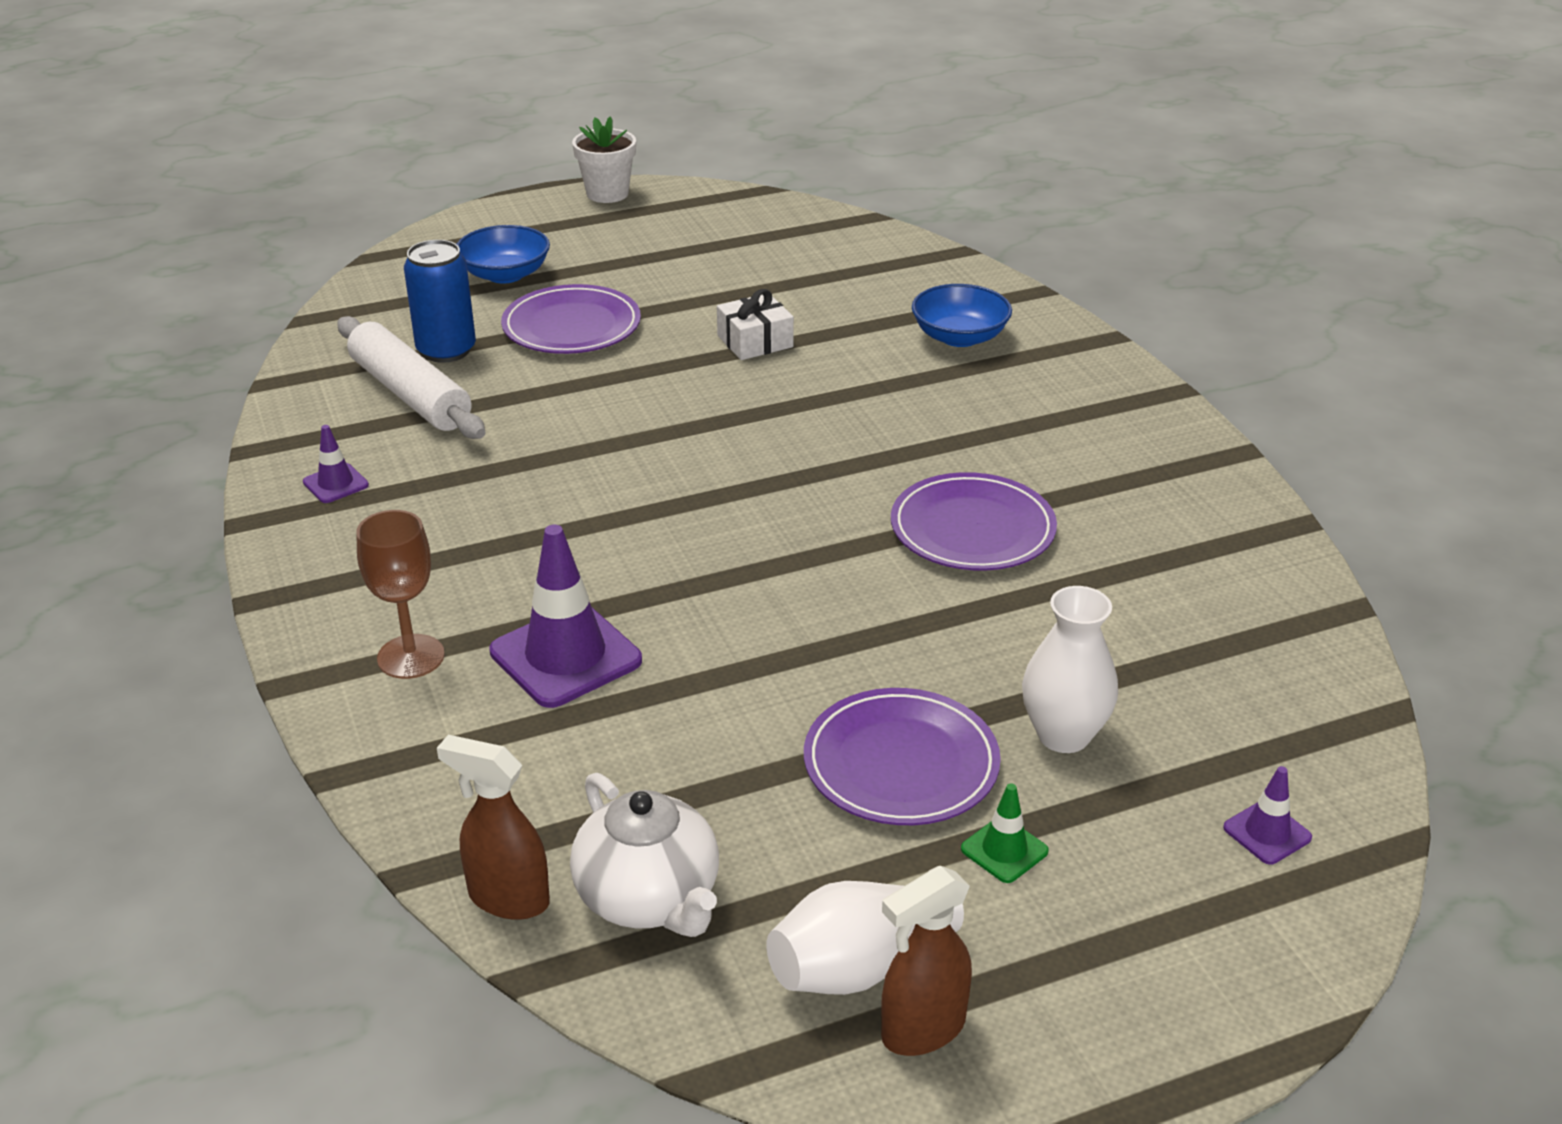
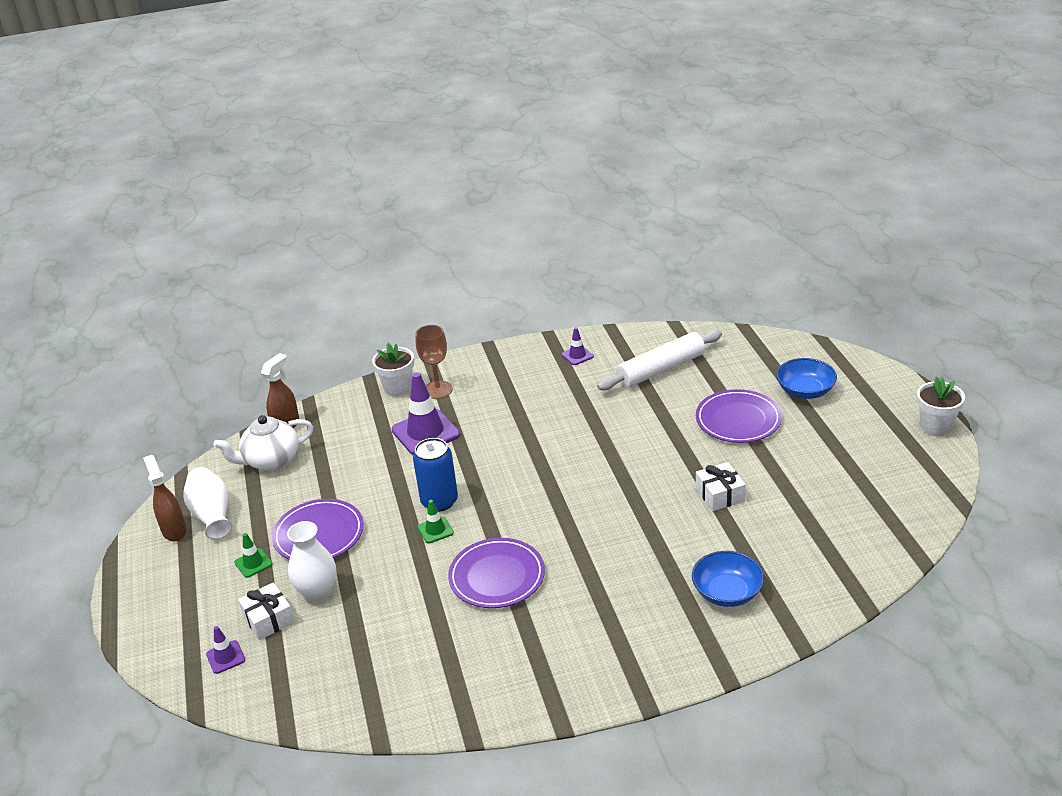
camera: 100 degrees right, 0 degrees up
blue can [404,240,476,363] -> blue can moved to [413,438,458,512]
none -> white gift [238,582,295,640]
none -> white flower pot [372,343,414,397]
none -> green traffic cone [418,500,454,543]

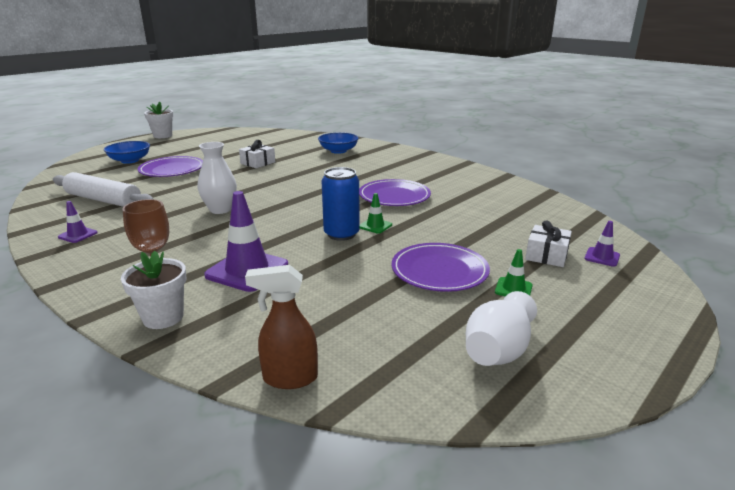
camera: 125 degrees left, 10 degrees down
brown spray bottle [143,455,187,541] -> none
white teapot [214,415,313,470] -> none
white vase [287,521,336,602] -> white vase moved to [198,142,237,214]

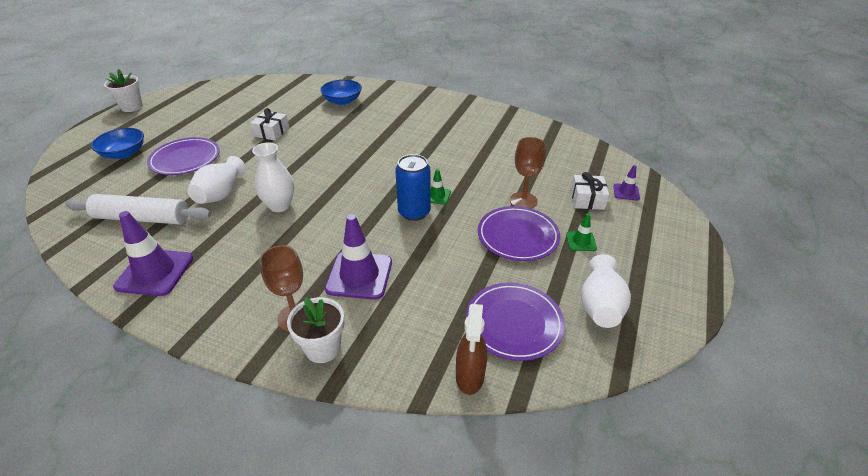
camera: 20 degrees left, 15 degrees up
purple traffic cone [58,201,98,243] -> purple traffic cone [113,211,193,296], size x2.02
brown spray bottle [245,265,318,389] -> brown spray bottle turned 60 degrees counterclockwise [456,304,487,395]
purple plate [359,179,431,206] -> purple plate moved to [466,283,565,361]
none -> white vase [188,156,246,204]
none -> brown goblet [510,137,546,209]

